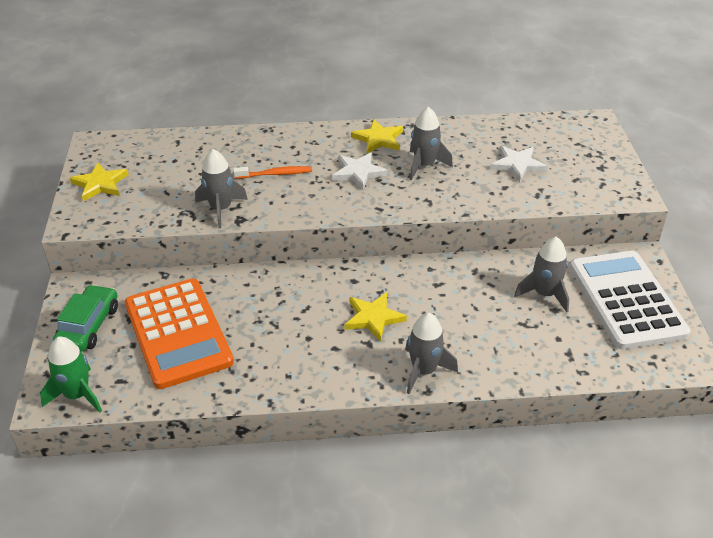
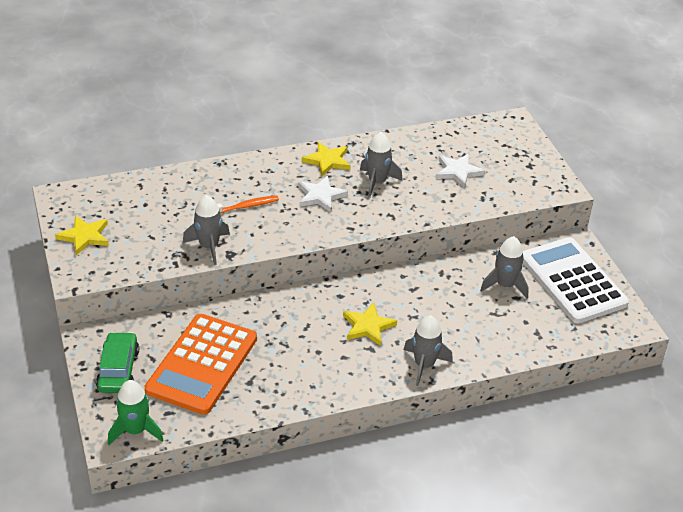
camera: 15 degrees left, 0 degrees up
orange calculator [125,279,234,389] -> orange calculator turned 60 degrees clockwise [145,314,257,415]

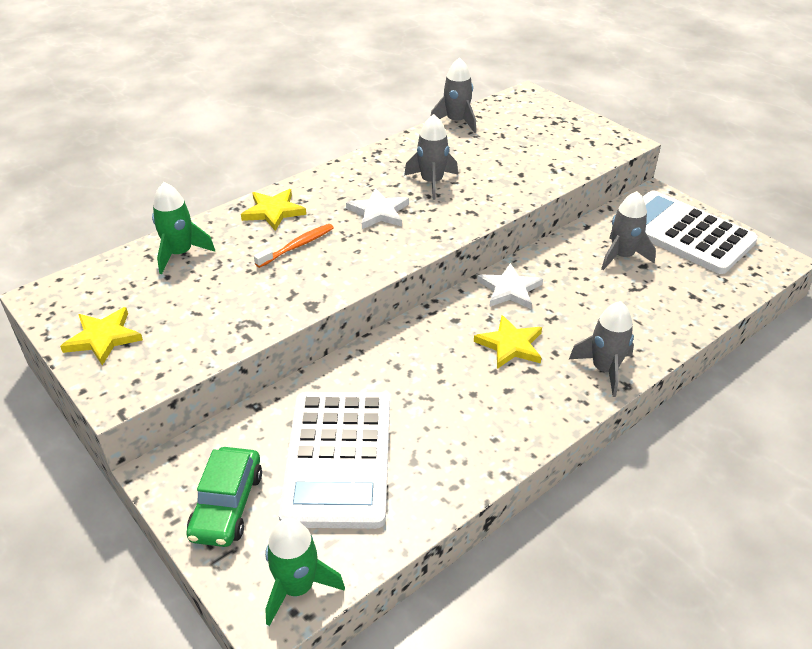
camera: 20 degrees left, 0 degrees up
green car [96,332,139,393] -> green car turned 150 degrees counterclockwise [186,447,262,547]
orange calculator [145,314,257,415] -> white calculator [279,392,390,529]
grey rocket [183,195,230,265] -> grey rocket moved to [430,57,476,133]
yellow star [302,142,350,176] -> yellow star moved to [241,189,306,231]
white star [436,154,485,188] -> white star moved to [477,263,543,309]
none -> green rocket [152,182,215,274]

